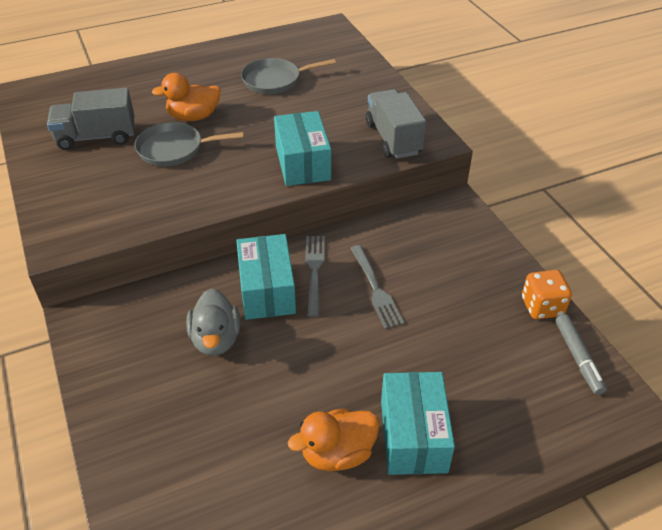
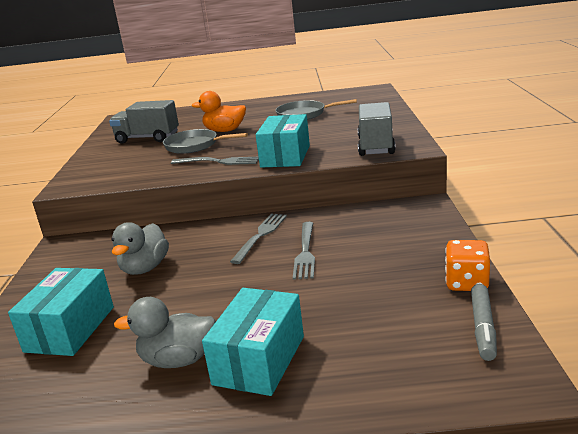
camera: 25 degrees right, 20 degrees down
turquoise box [236,234,296,320] -> turquoise box moved to [8,268,114,356]
orange duck [288,408,379,471] -> grey duck [114,297,216,368]
none -> grey fork [171,157,259,165]

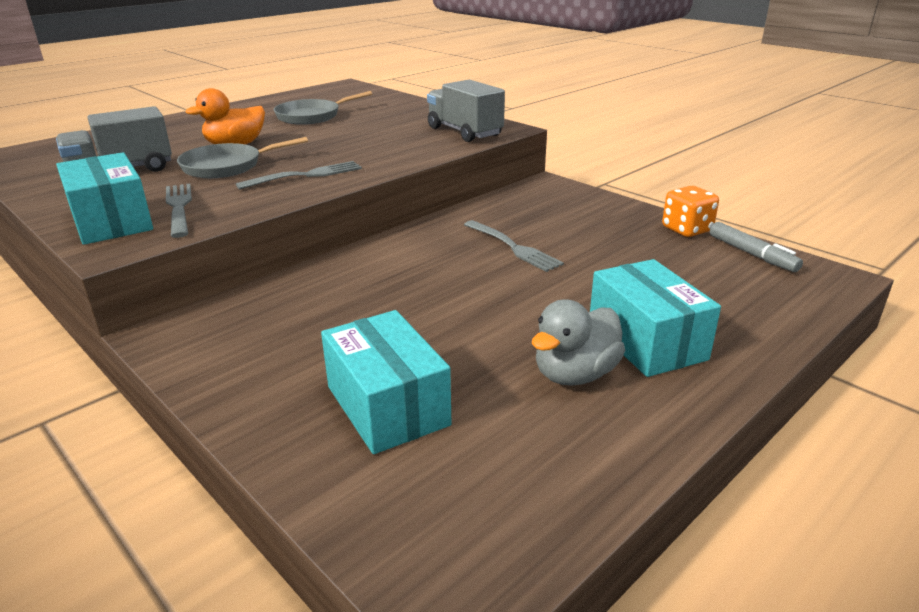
camera: 45 degrees left, 5 degrees up
grey duck [111,222,169,275] -> none
grey fork [230,214,287,264] -> grey fork moved to [166,184,192,238]
turquoise box [256,114,310,168] -> turquoise box moved to [56,152,153,245]

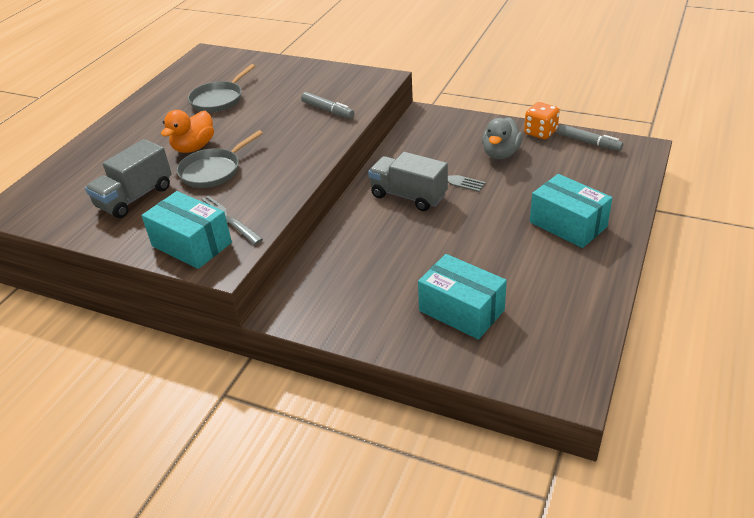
camera: 20 degrees left, 10 degrees up
grey fork [236,161,362,190] -> none
grey truck [427,80,505,142] -> grey truck moved to [368,152,448,211]
grey duck [532,299,625,386] -> grey duck moved to [482,117,523,159]
none -> grey marker [301,92,354,119]

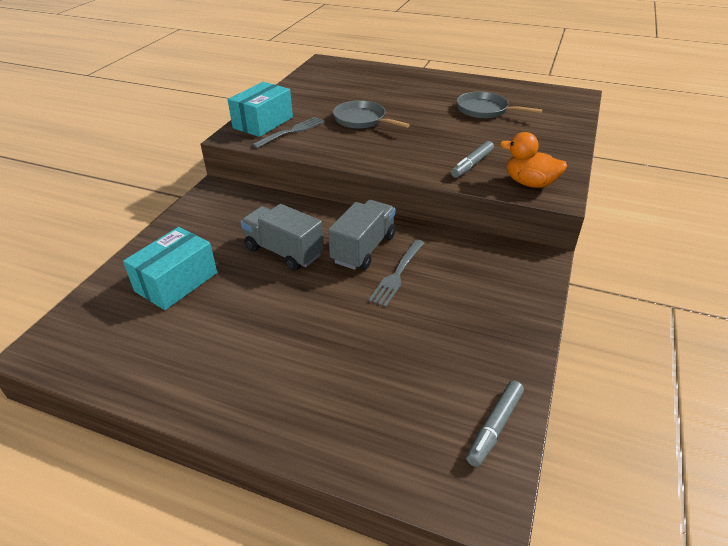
camera: 85 degrees right, 0 degrees up
grey truck [85,139,172,218] -> grey truck moved to [241,204,324,271]
orange duck [161,110,214,153] -> orange duck moved to [500,132,567,188]
grey duck [482,117,523,159] -> none
orange dice [524,102,560,139] -> none
turquoise box [530,174,613,248] -> none

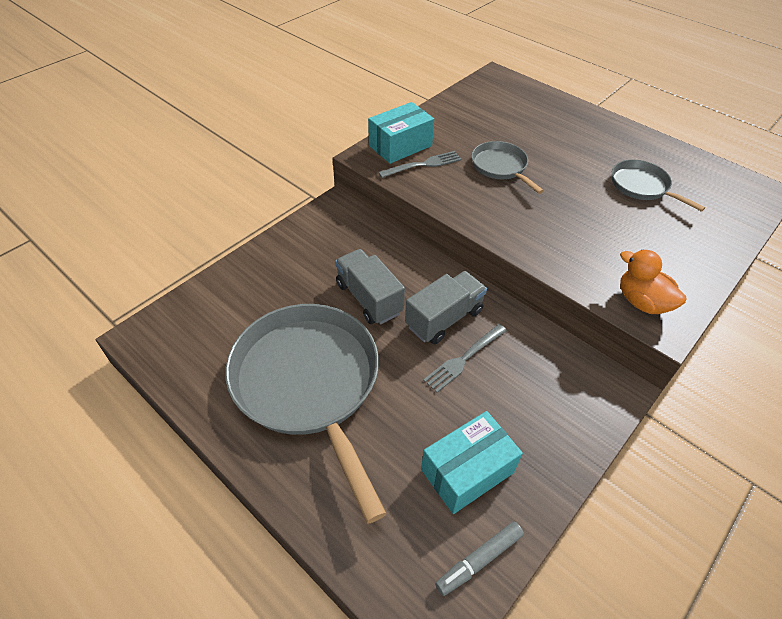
camera: 20 degrees right, 10 degrees up
turquoise box [123,227,217,310] -> turquoise box moved to [421,411,523,514]
grey marker [451,141,494,178] -> none
none -> grey pan [225,304,387,524]

